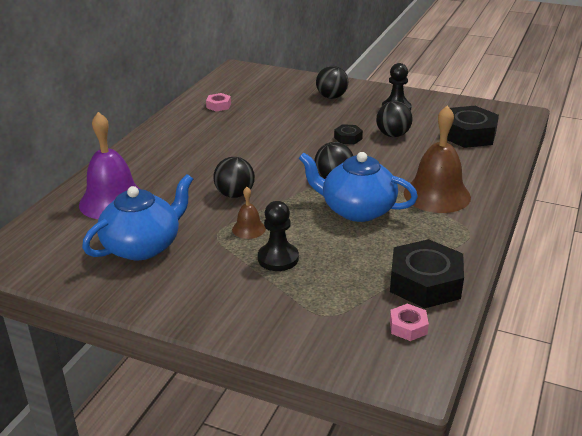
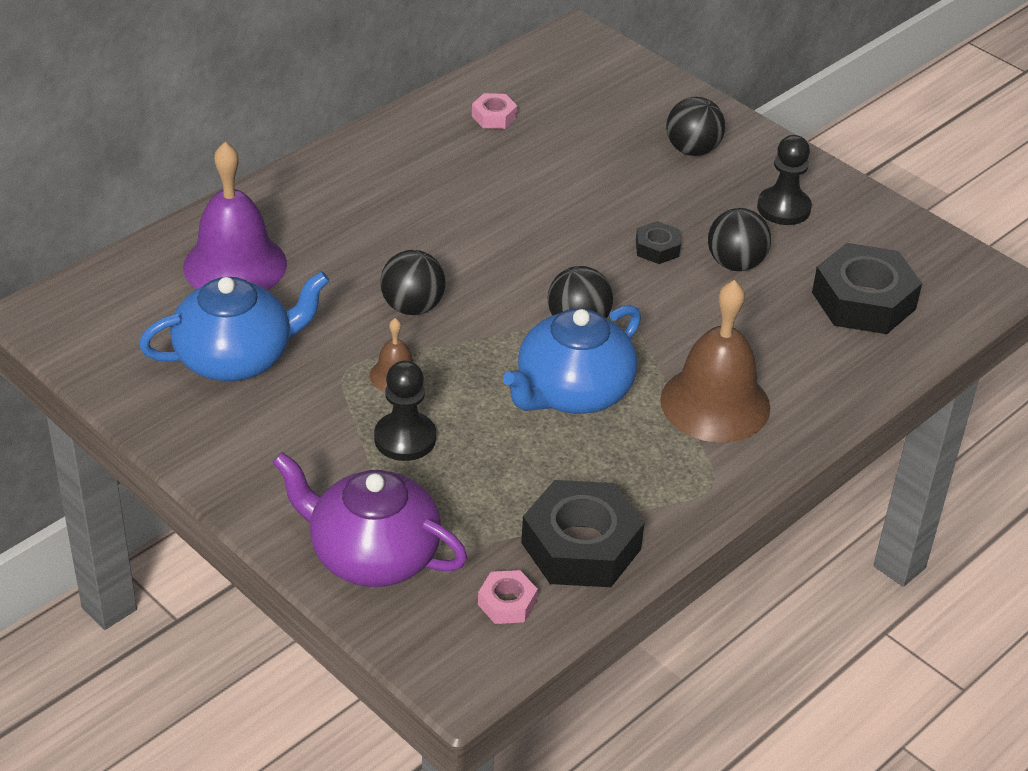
camera: 20 degrees right, 10 degrees up
blue teapot [299,152,418,222] -> blue teapot turned 90 degrees counterclockwise [503,305,641,414]
none -> purple teapot [272,452,467,587]

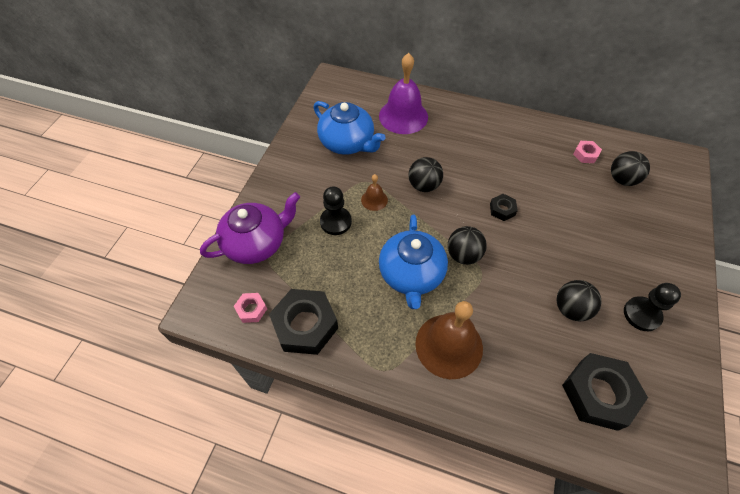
camera: 65 degrees right, 15 degrees up
purple teapot [272,452,467,587] -> purple teapot turned 60 degrees clockwise [200,192,300,264]
blue teapot [503,305,641,414] -> blue teapot turned 105 degrees counterclockwise [379,214,448,309]
black nut [636,221,681,264] -> black nut moved to [490,194,518,221]
black ball [666,97,725,156] -> black ball moved to [611,151,650,186]

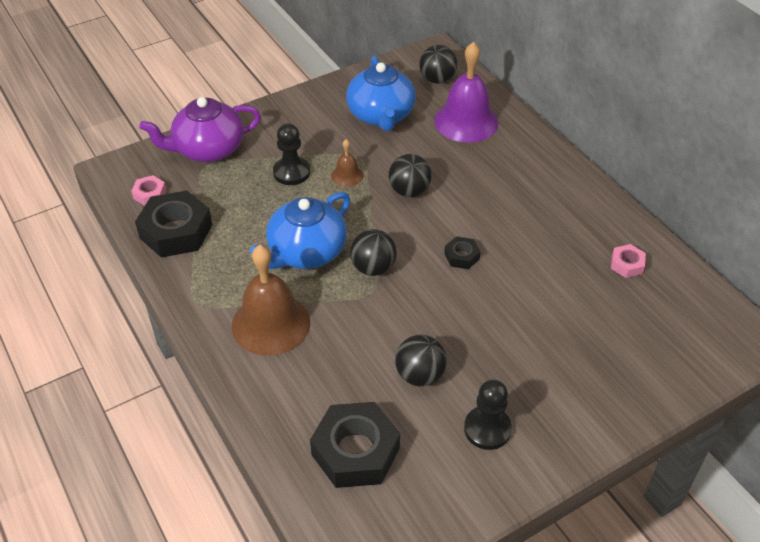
camera: 40 degrees right, 10 degrees down
purple teapot [200,192,300,264] -> purple teapot turned 150 degrees clockwise [139,97,261,162]
black ball [611,151,650,186] -> black ball moved to [419,45,457,84]

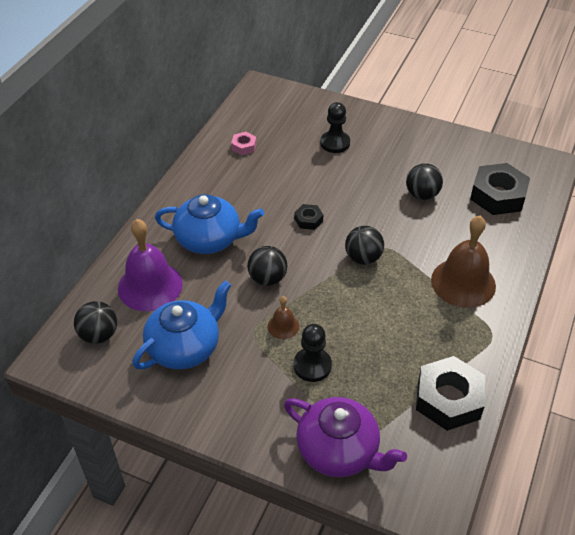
camera: 125 degrees left, 0 degrees up
pink nut [131,175,166,206] -> none
blue teapot [250,192,350,269] -> blue teapot moved to [155,194,264,254]
black pawn [464,380,512,450] -> black pawn moved to [320,102,350,153]

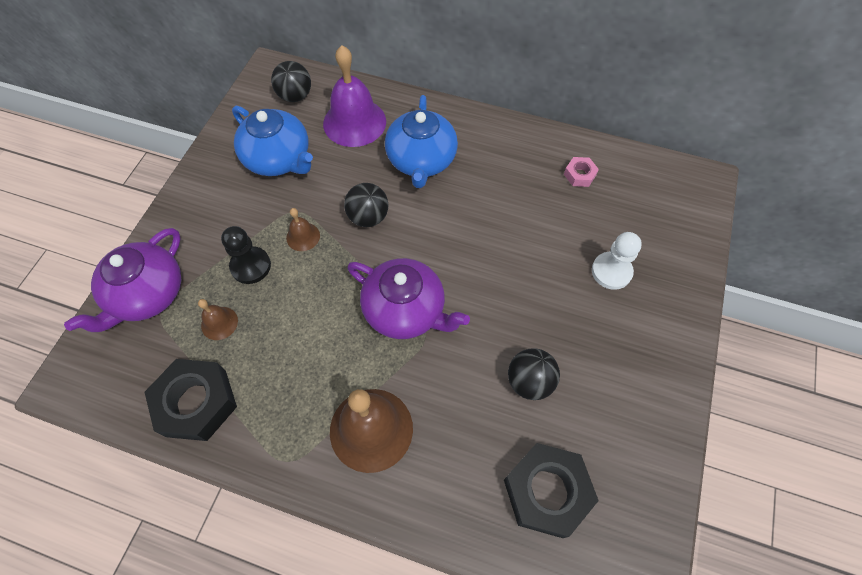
camera: 85 degrees right, 15 degrees up
black nut [294,204,323,230] -> none
black pawn [320,102,350,153] -> white pawn [592,232,642,290]
black ball [345,226,384,265] -> purple teapot [348,258,470,339]
none -> brown bell [198,299,238,340]

